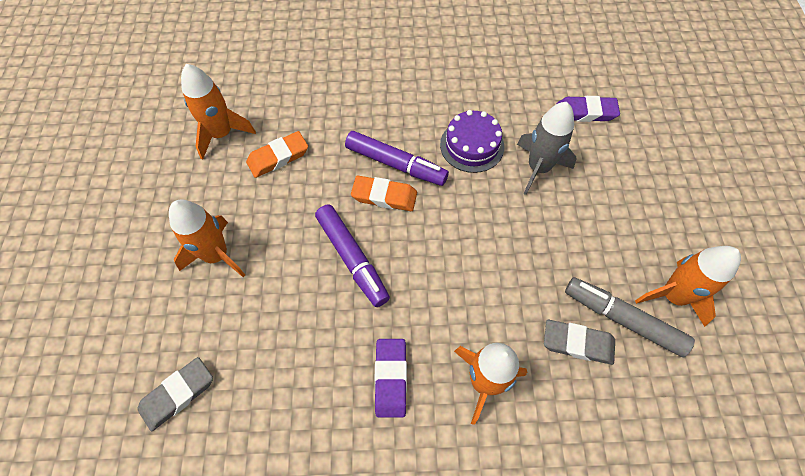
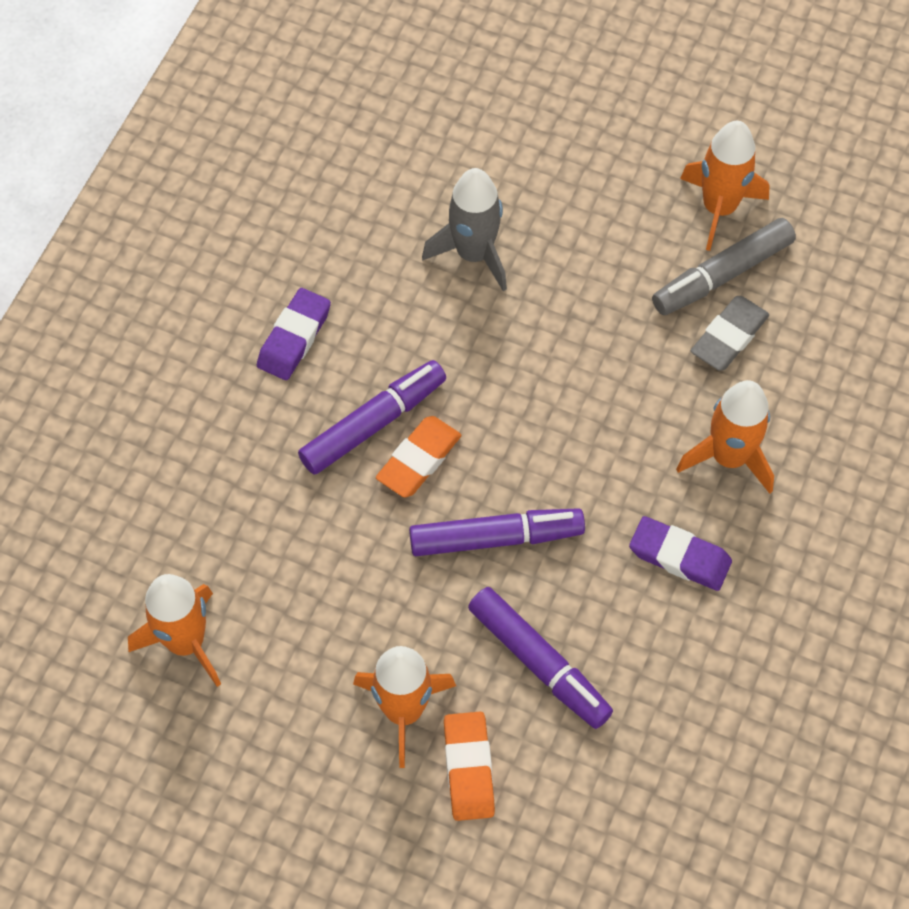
camera: 65 degrees left, 0 degrees up
grey eraser [137,357,213,431] -> none
orange eraser [246,131,308,178] -> orange eraser moved to [444,711,495,821]
purple cake [440,110,504,173] -> none
purple eraser [557,96,620,122] -> purple eraser moved to [257,288,331,380]
none -> purple marker [468,587,613,729]

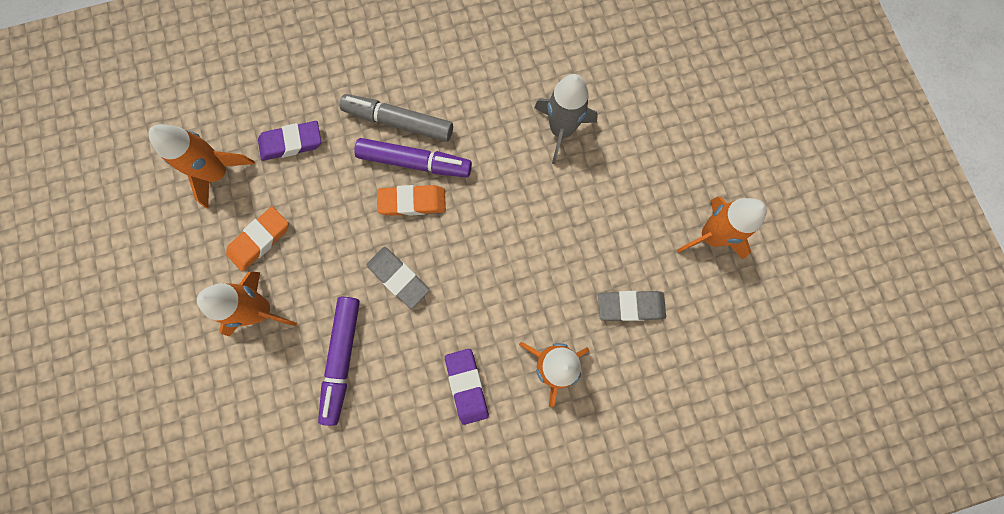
camera: 50 degrees right, 15 degrees up
purple eraser [257,288,331,380] -> purple eraser moved to [258,121,321,161]
purple marker [409,508,585,556] -> grey eraser [367,247,430,309]
orange eraser [444,711,495,821] -> orange eraser moved to [226,206,288,272]
grey marker [652,218,796,315] -> grey marker moved to [340,94,453,142]

